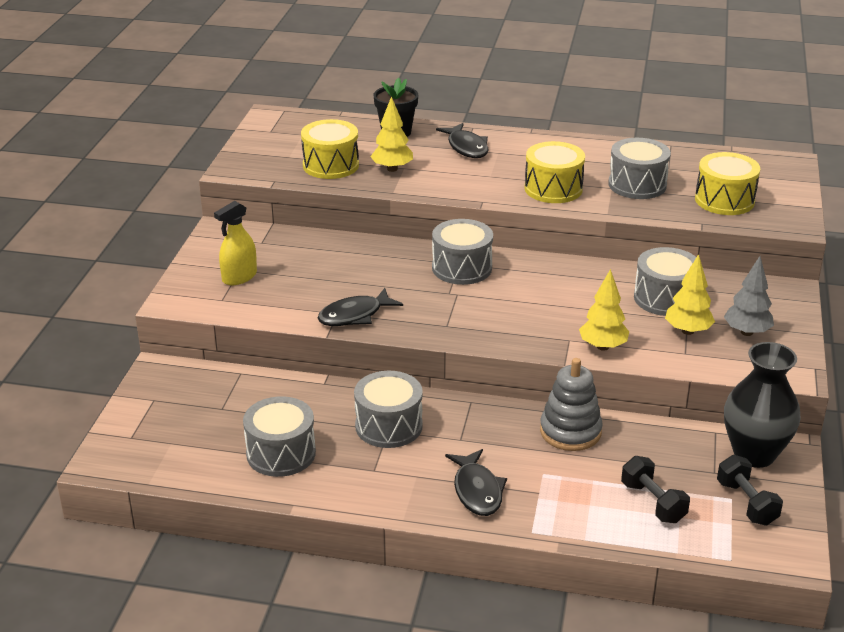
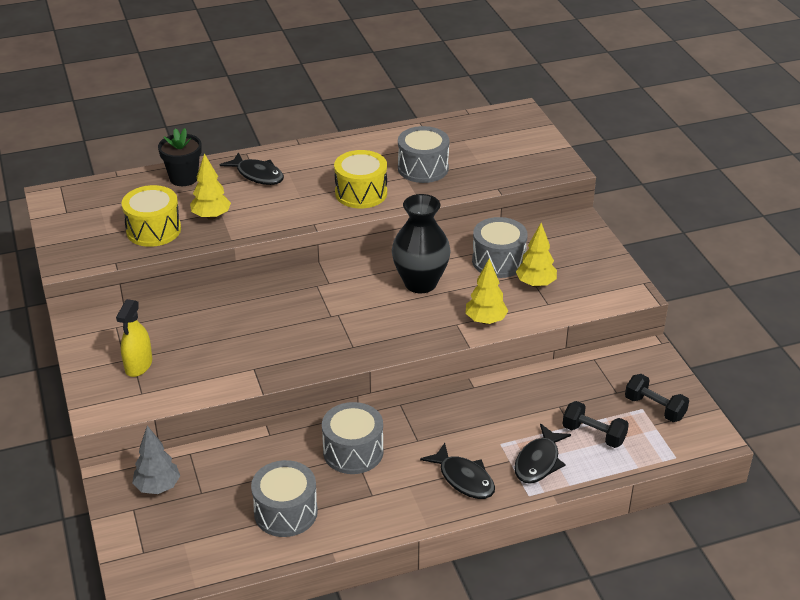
camera: 30 degrees left, 5 degrees up
black fish [318,288,403,326] -> black fish moved to [514,424,571,484]
grey drum [432,219,493,285] -> none
grey stacking toy [540,358,603,451] -> none
yellow drum [695,152,760,215] -> none
grey tree [724,256,774,336] -> grey tree moved to [132,426,180,494]
black vase [724,342,801,468] -> black vase moved to [392,194,450,293]

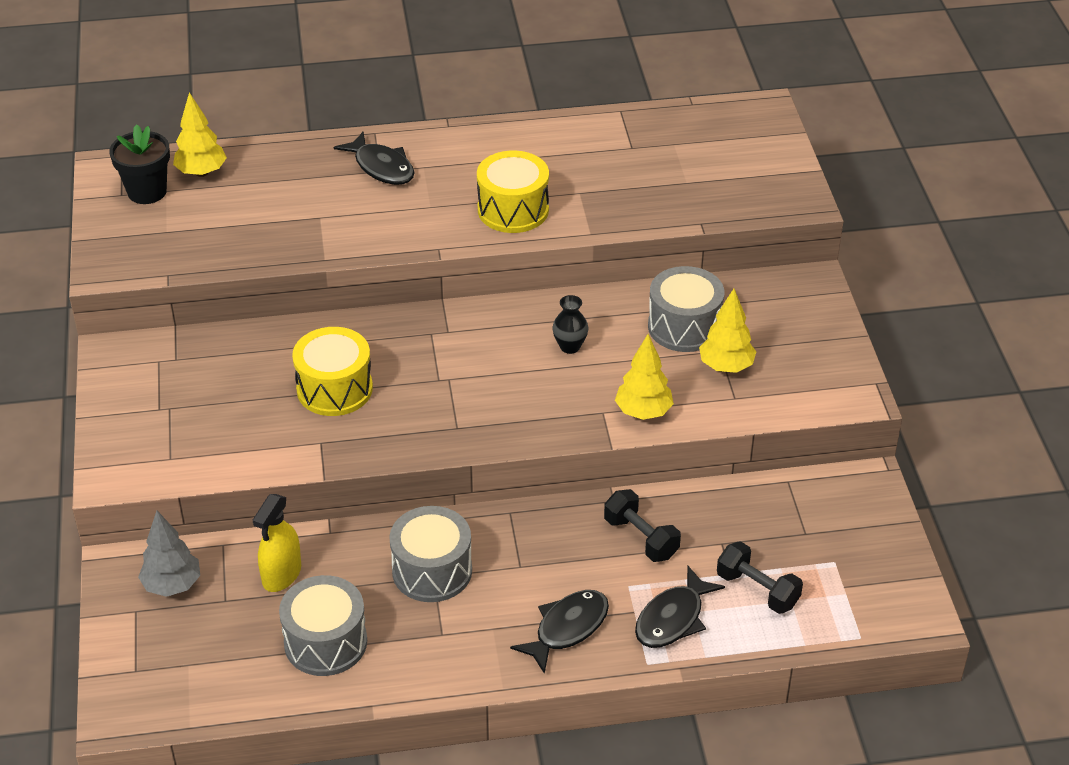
camera: 10 degrees right, 5 degrees up
yellow spray bottle [116,299,152,377] -> yellow spray bottle moved to [253,494,301,592]
yellow drum [122,185,181,247] -> yellow drum moved to [292,327,373,416]
black flower pot [158,128,202,186] -> black flower pot moved to [109,124,170,204]
yellow tree [190,153,231,220] -> yellow tree moved to [173,92,227,177]
black vase [392,194,450,293] -> black vase [553,295,588,354], size x0.45
grey drum [398,126,449,183] -> none
black fish [420,443,495,499] -> black fish turned 105 degrees counterclockwise [510,590,609,674]
black dumbbell [625,374,689,422] -> black dumbbell moved to [604,489,681,562]

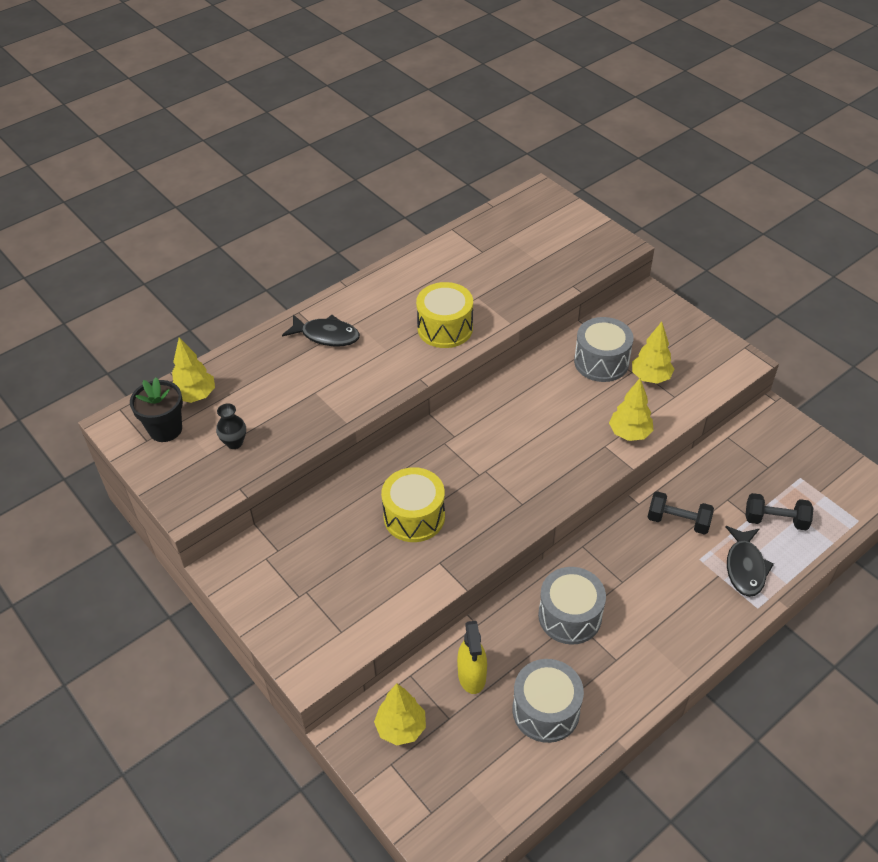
camera: 30 degrees left, 5 degrees up
grey tree [138,511,200,597] -> yellow tree [374,684,426,746]
black fish [510,590,609,674] -> none
black vase [553,295,588,354] -> black vase moved to [216,404,246,449]

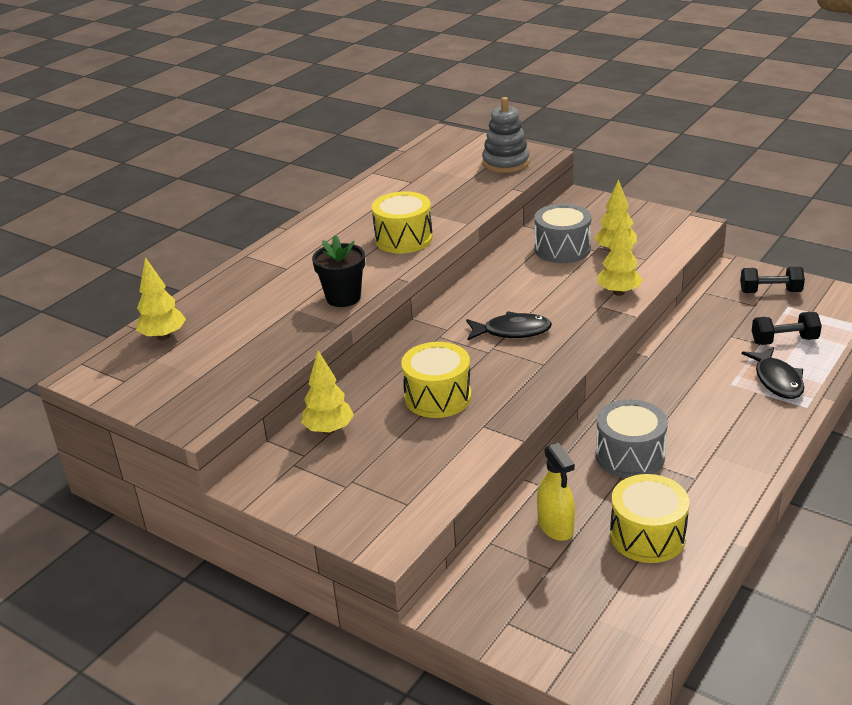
camera: 15 degrees left, 15 degrees down
black flower pot [130,378,183,442] -> black flower pot moved to [312,235,365,307]
black vase [216,404,246,449] -> none
black fish [282,314,360,346] -> black fish moved to [466,311,552,340]
yellow tree [374,684,426,746] -> yellow tree moved to [301,351,354,434]
grey drum [512,659,584,743] -> yellow drum [610,474,689,563]
black dumbbell [648,491,714,535] -> black dumbbell moved to [740,267,805,293]
none -> grey stacking toy [482,97,530,173]

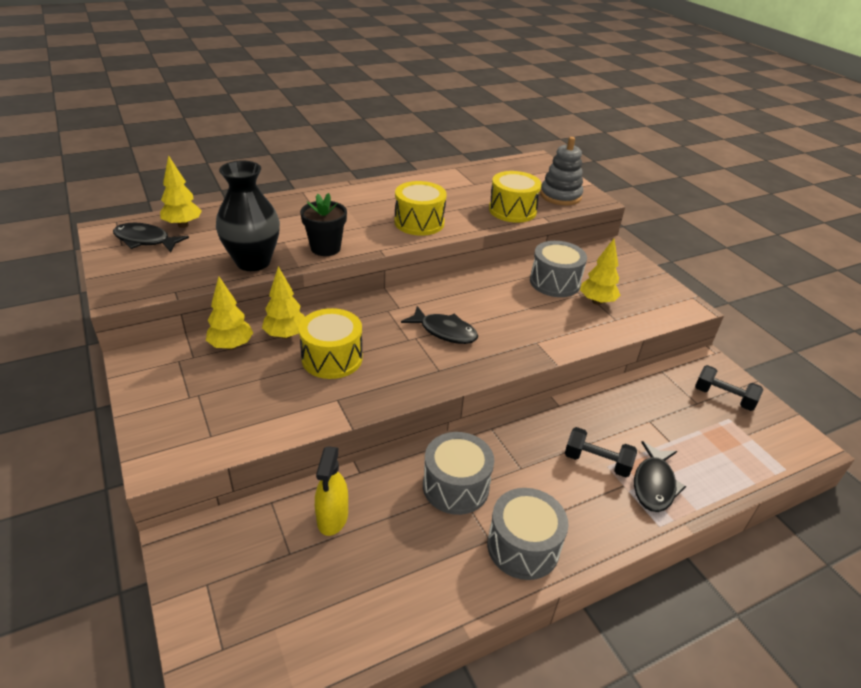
camera: 25 degrees right, 5 degrees up
yellow tree [597,219,643,296] -> yellow tree moved to [262,266,305,339]
yellow drum [610,474,689,563] -> yellow drum moved to [489,171,542,223]
black dumbbell [752,312,822,345] -> black dumbbell moved to [565,427,637,477]
none -> black fish [113,223,189,252]
none -> black vase [216,160,280,271]
none -> grey drum [487,488,568,580]

